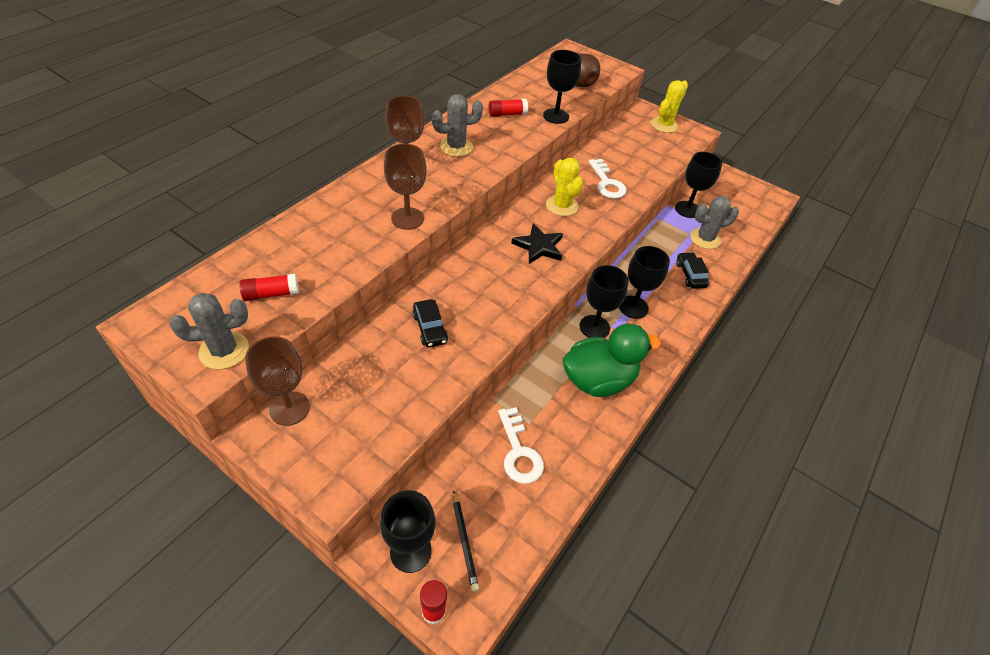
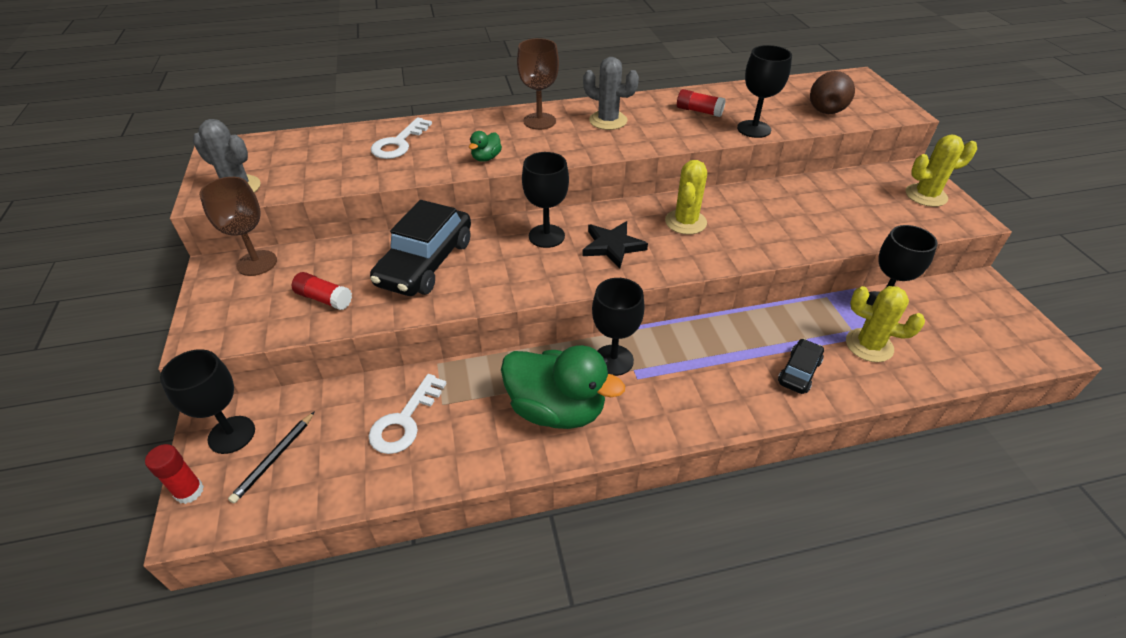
camera: 45 degrees right, 5 degrees down
red glue stick [240,274,299,301] -> red glue stick moved to [292,272,352,310]
brown goblet [384,144,427,230] -> green duck [469,131,502,162]
black car [412,299,448,347] -> black car [370,200,471,296], size x1.96
white key [589,159,627,199] -> white key moved to [371,117,432,159]
black goblet [619,246,670,319] -> black goblet moved to [522,152,569,248]
grey cactus [690,196,739,249] -> yellow cactus [846,286,925,362]

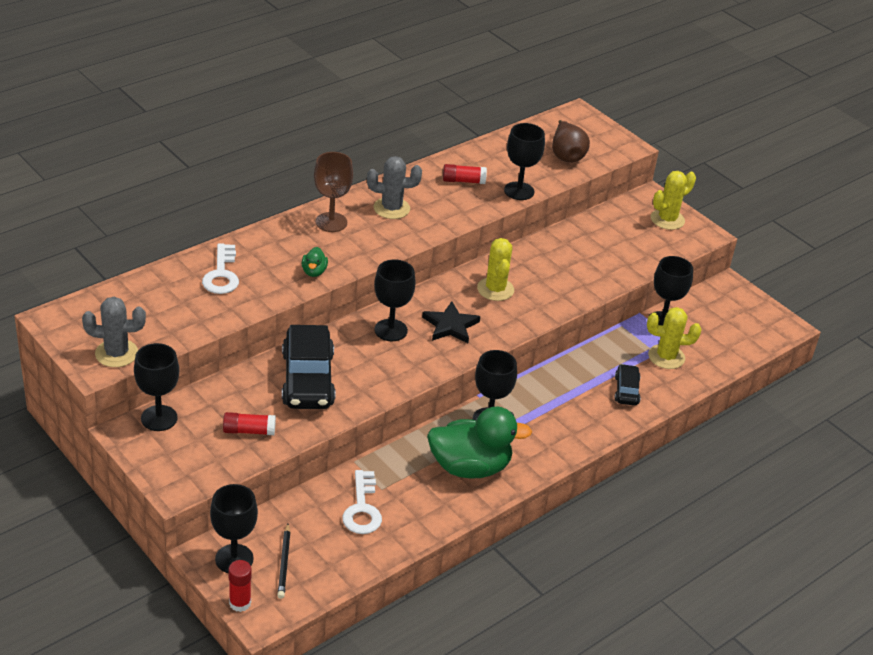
camera: 30 degrees left, 5 degrees down
brown goblet [199,177,277,276] -> black goblet [134,343,179,431]

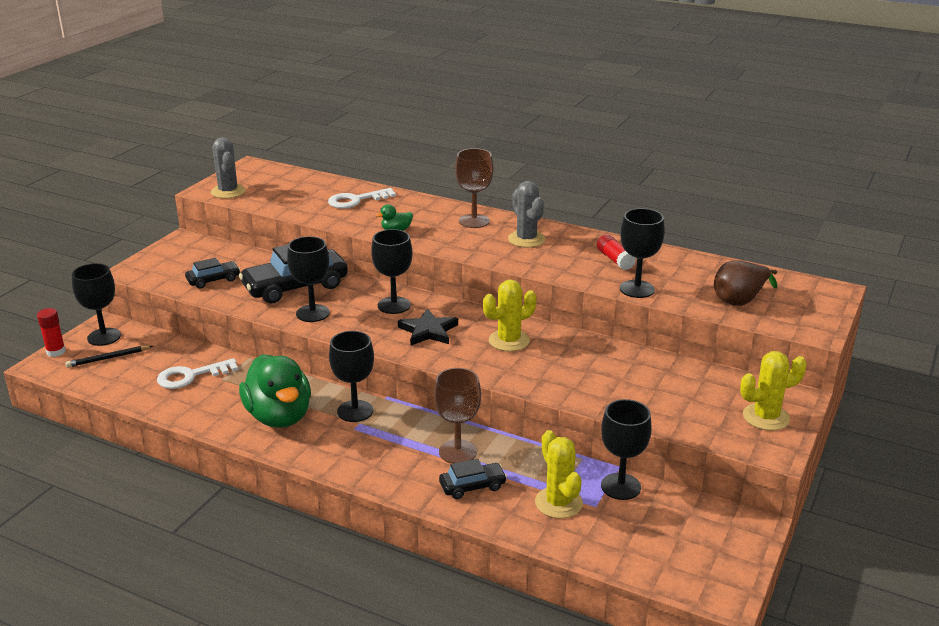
camera: 70 degrees right, 10 degrees down
black goblet [134,343,179,431] -> black goblet moved to [287,236,330,322]
red glue stick [223,412,276,435] -> black car [185,258,240,289]
yellow cactus [651,171,696,230] -> yellow cactus turned 45 degrees counterclockwise [740,351,807,431]
none -> brown goblet [434,368,481,464]

